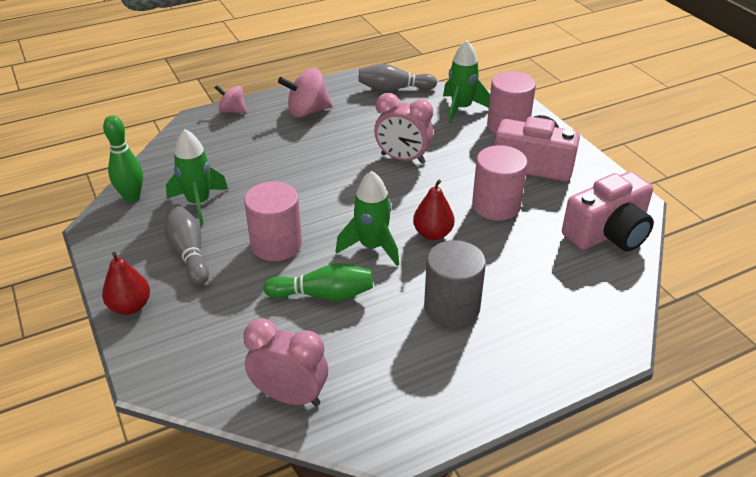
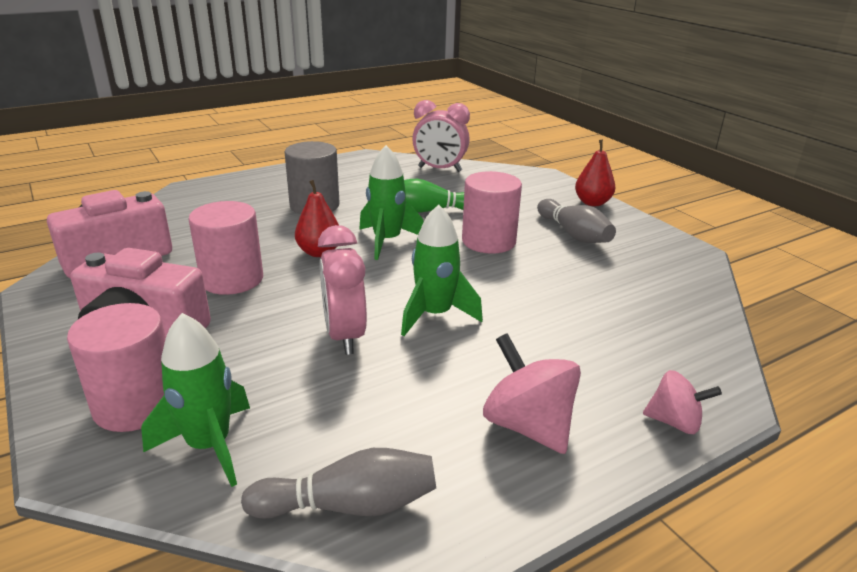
camera: 175 degrees right, 10 degrees down
green bowling pin [103,115,143,202] -> none
green rocket [166,129,228,225] -> green rocket moved to [401,204,483,336]
pink spinning top [278,68,332,118] -> pink spinning top turned 105 degrees counterclockwise [483,333,581,454]
pink clock [374,93,433,164] -> pink clock turned 120 degrees counterclockwise [318,225,367,355]

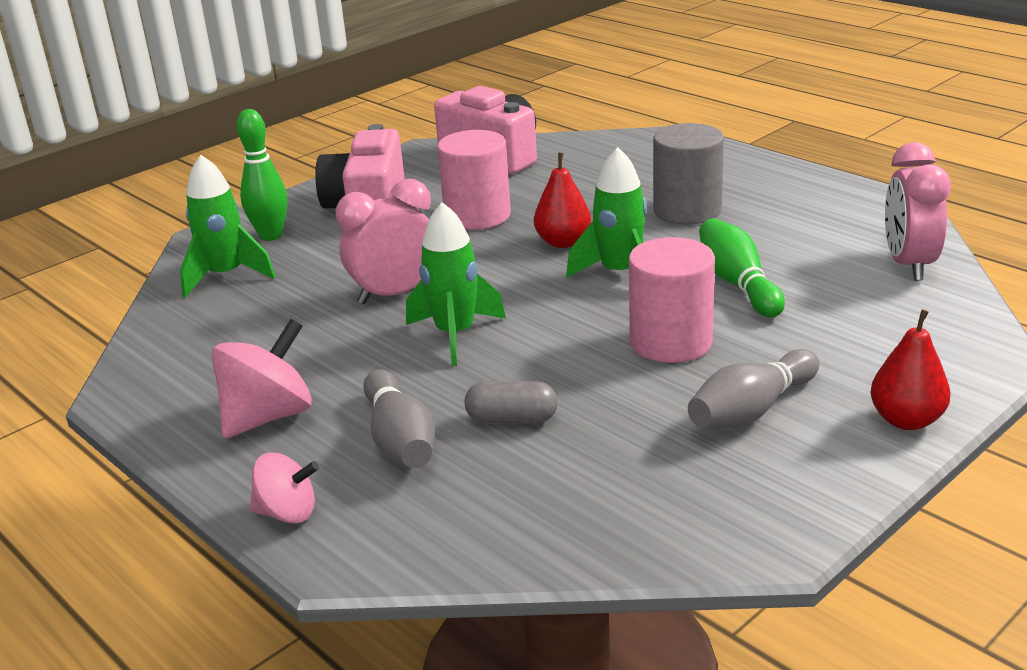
camera: 80 degrees right, 0 degrees up
pink cylinder [67,303,166,432] -> green bowling pin [237,109,287,241]
grey bowling pin [241,448,436,519] -> grey bowling pin moved to [363,369,435,468]
pink spinning top [643,370,722,434] -> pink spinning top turned 90 degrees counterclockwise [250,453,319,524]
none -> grey capsule [465,381,558,424]

